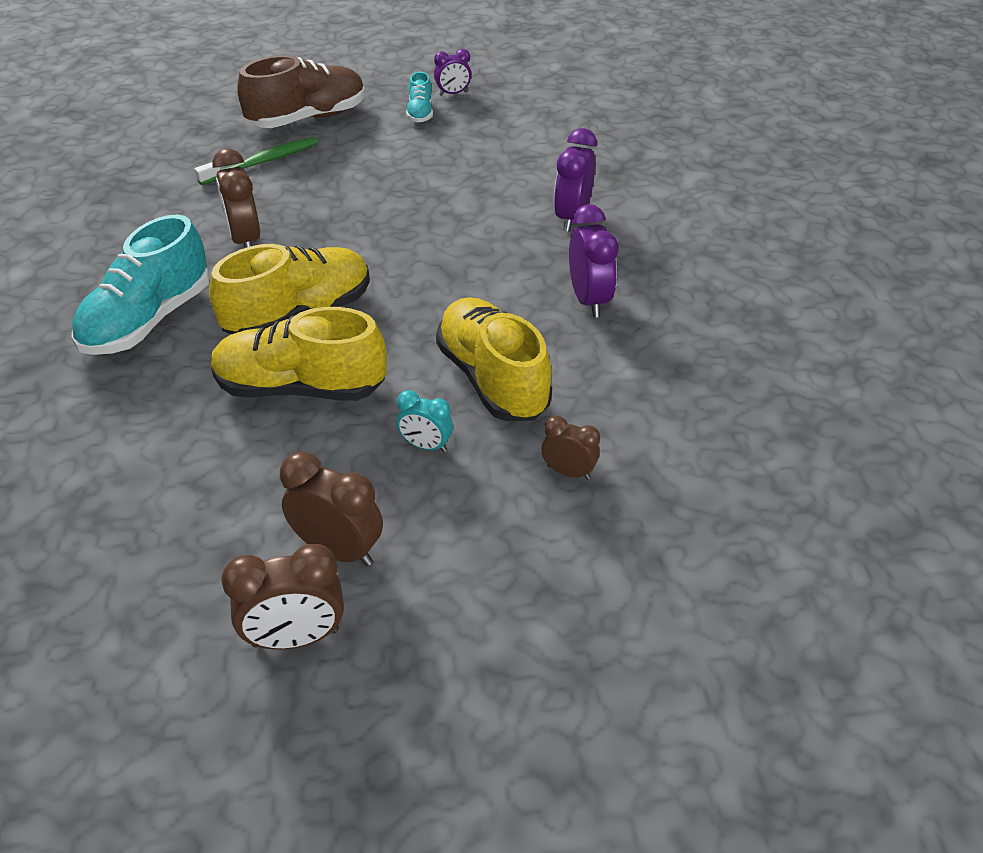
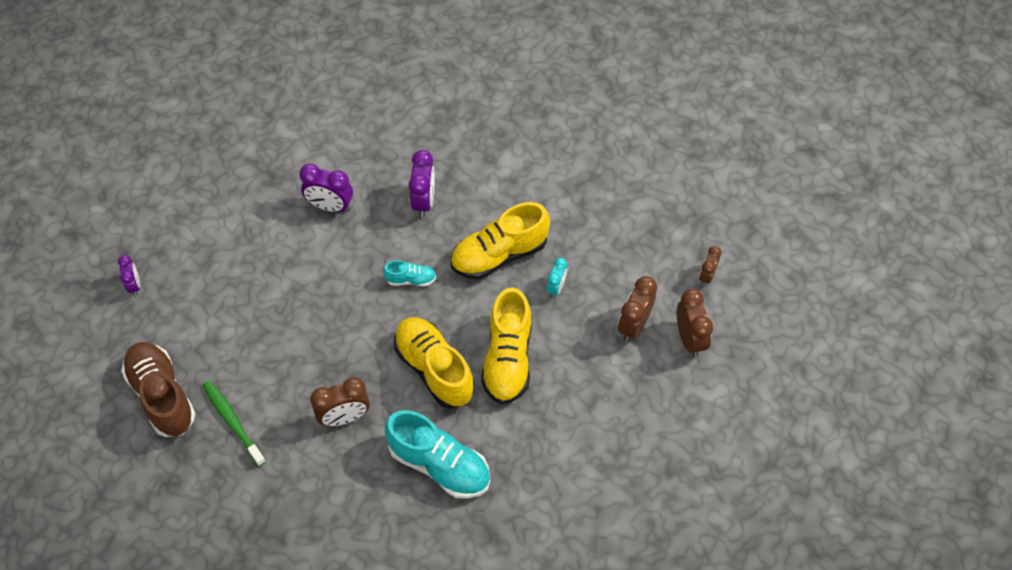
camera: 90 degrees left, 15 degrees up
turquoise shoe [406,72,433,123] -> turquoise shoe moved to [383,260,437,286]
brown clock [542,416,600,480] -> brown clock moved to [699,246,722,286]
purple clock [569,204,618,318] -> purple clock turned 105 degrees clockwise [409,150,435,218]

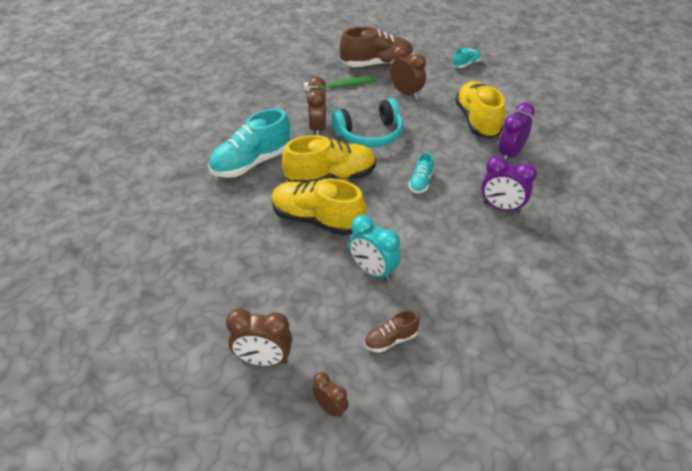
camera: 110 degrees right, 15 degrees down
purple clock [118,255,140,296] -> turquoise shoe [452,48,481,68]
yellow shoe [451,202,550,280] -> yellow shoe moved to [455,81,505,139]
turquoise clock [547,258,567,298] -> turquoise clock [349,215,401,282], size x1.64
brown clock [618,276,657,342] -> brown clock moved to [390,45,426,100]
none -> turquoise headphones [331,99,403,147]
none -> brown shoe [364,310,420,353]

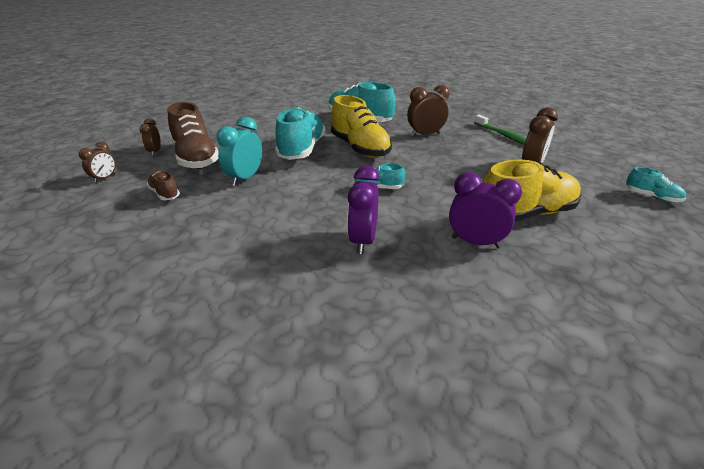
camera: 75 degrees right, 10 degrees down
brown clock [226,309,292,366] -> brown clock [139,118,161,156], size x0.61
yellow shoe [271,178,366,236] -> turquoise shoe [275,107,326,160]
turquoise headphones [331,99,403,147] -> none
brown shoe [340,27,414,67] -> brown shoe moved to [168,102,219,169]

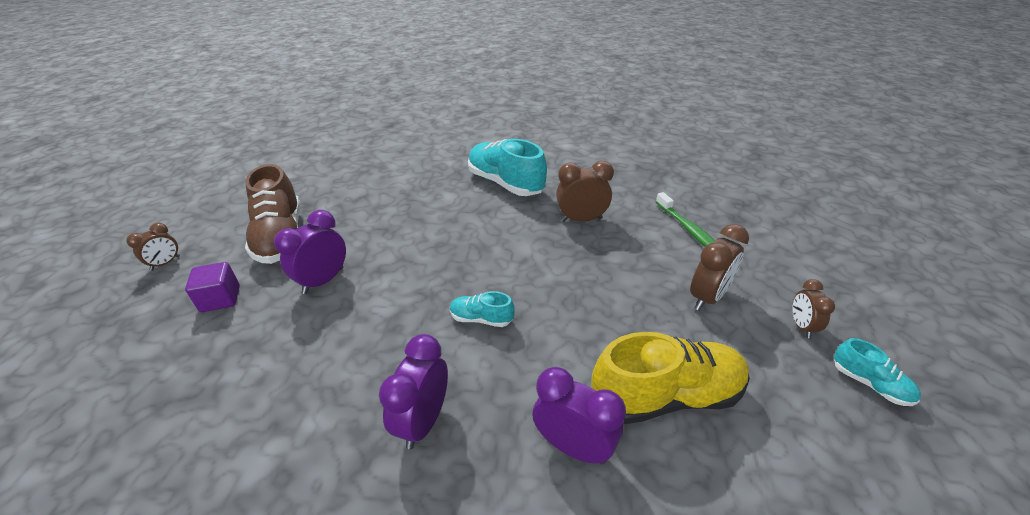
camera: 10 degrees right, 5 degrees up
brown clock [139,118,161,156] -> brown clock moved to [792,279,835,338]
brown shoe [147,171,180,200] -> purple cube [185,262,240,312]
turquoise clock [217,117,262,186] -> purple clock [274,210,346,294]
turquoise shoe [275,107,326,160] -> none
yellow shoe [331,95,392,158] -> none

